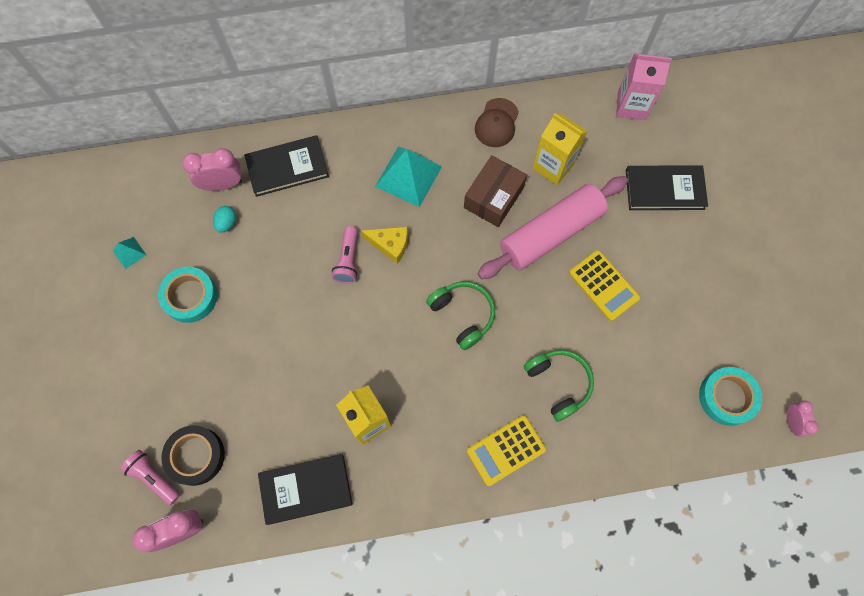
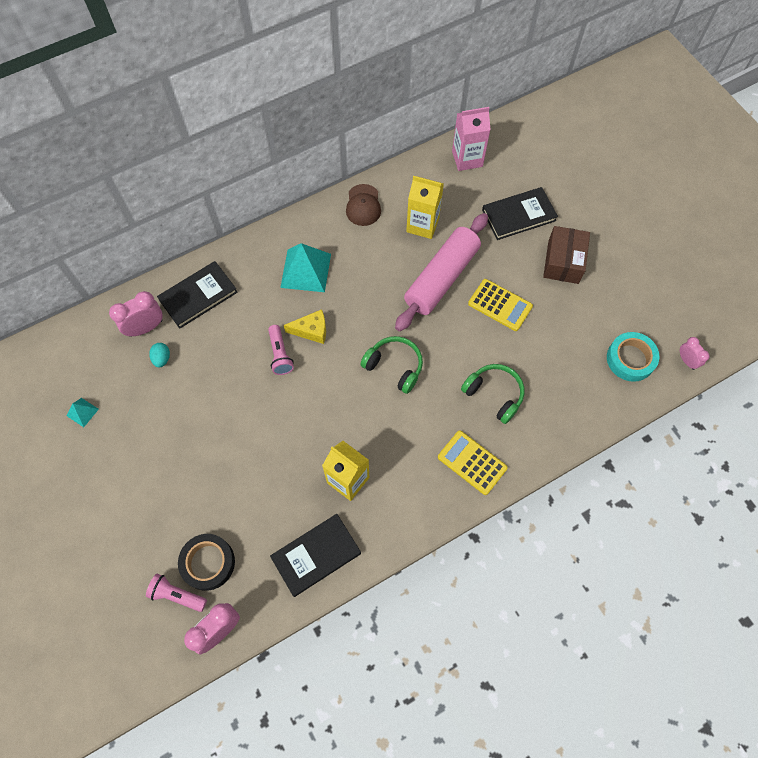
camera: 20 degrees left, 5 degrees down
turquoise tape [158,267,217,323] -> none
brown box [464,155,527,227] -> brown box moved to [543,226,590,284]
yellow calculator [467,415,546,486] -> yellow calculator turned 90 degrees clockwise [438,430,508,495]

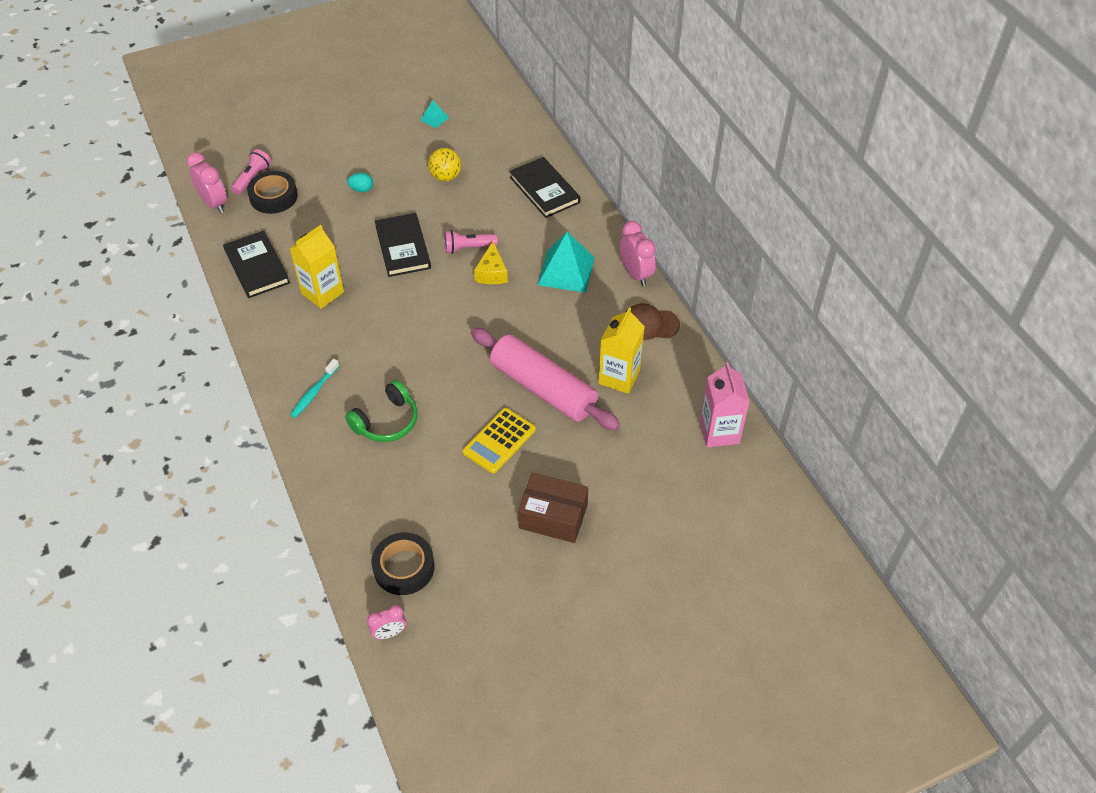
camera: 95 degrees right, 15 degrees down
pink clock [109,291,163,337] -> pink clock moved to [620,221,656,286]
turquoise egg [149,343,170,367] -> turquoise egg moved to [347,173,373,192]
green headphones [360,336,423,394] -> none
yellow calculator [438,430,508,495] -> turquoise toothbrush [290,359,339,418]
black book [482,187,558,240] -> black book moved to [375,213,431,277]
turquoise tape [607,332,659,382] -> black tape [371,533,435,595]
none -> yellow ball [428,148,461,182]

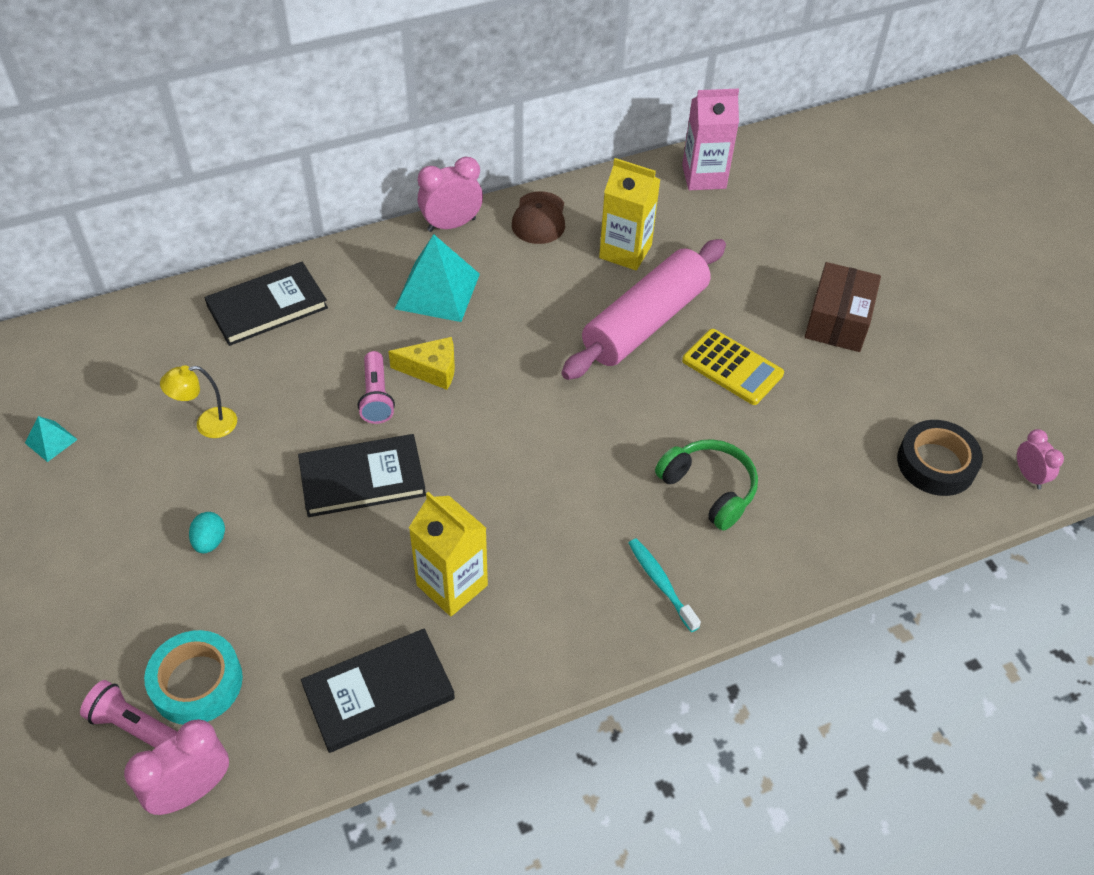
camera: 90 degrees left, 0 degrees up
black tape [247,171,298,214] -> turquoise tape [144,630,243,725]
turquoise toothbrush [290,359,339,418] -> turquoise toothbrush turned 150 degrees counterclockwise [629,538,701,632]
yellow ball [428,148,461,182] -> yellow lamp [160,365,237,438]

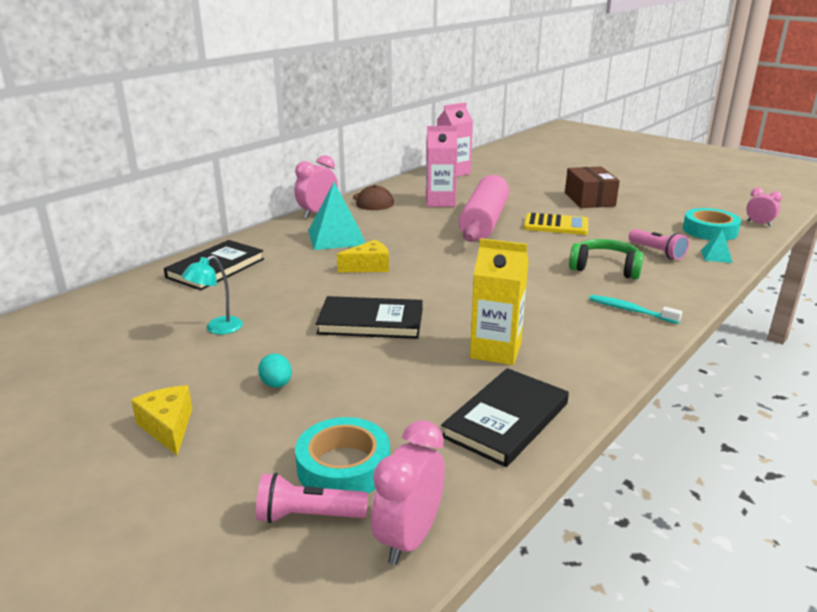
camera: 25 degrees left, 25 degrees down
turquoise pyramid [25,416,78,462] -> turquoise pyramid moved to [701,229,733,263]
yellow lamp [160,365,237,438] -> turquoise lamp [182,255,243,335]
black book [298,434,426,517] -> black book turned 45 degrees clockwise [316,296,423,339]
pink flashlight [358,351,395,424] -> pink flashlight moved to [629,229,689,260]
yellow carton [599,158,660,271] -> pink carton [426,126,458,207]
black tape [897,420,983,496] -> turquoise tape [683,208,741,241]
none -> yellow cheese [131,385,192,455]

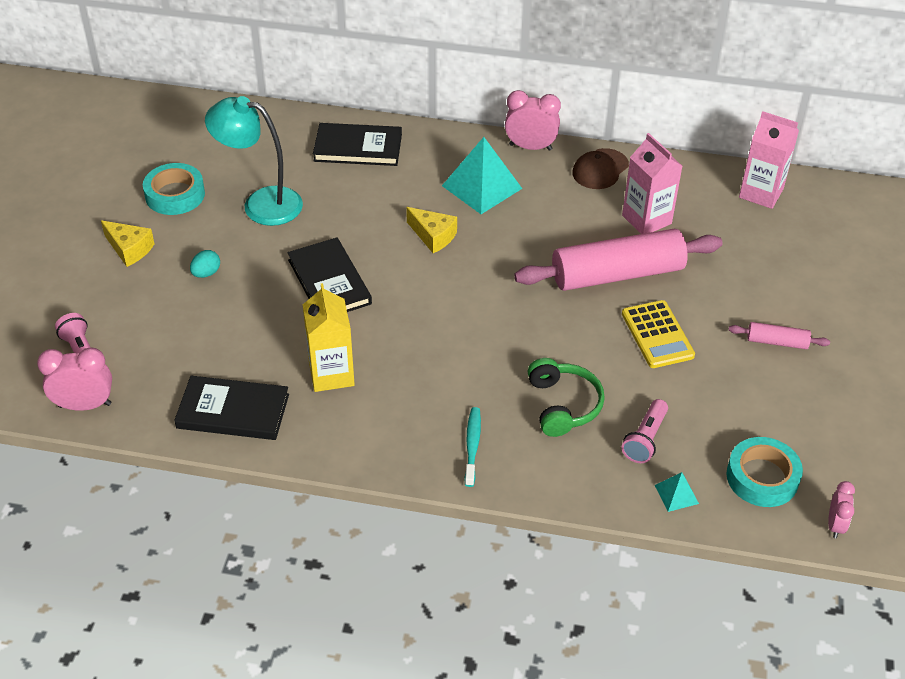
camera: 60 degrees right, 20 degrees up
yellow cheese [131,385,192,455] -> yellow cheese turned 90 degrees clockwise [101,220,155,267]
turquoise lamp [182,255,243,335] -> turquoise lamp [205,96,303,226], size x1.88
turquoise tape [295,417,390,493] -> turquoise tape moved to [143,163,205,215]
brown box [565,167,620,208] -> pink rolling pin [728,322,830,349]

